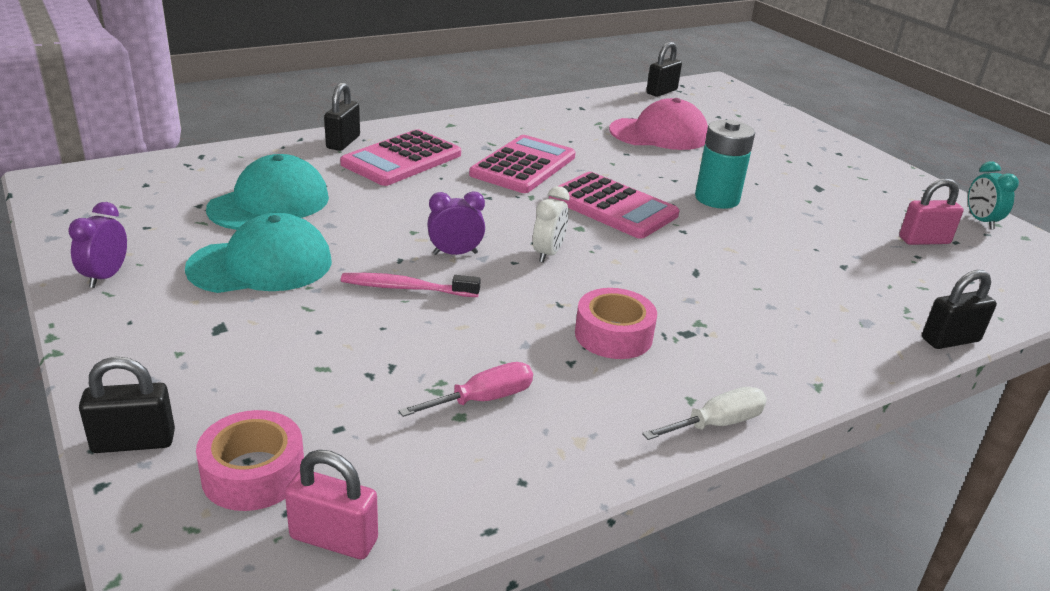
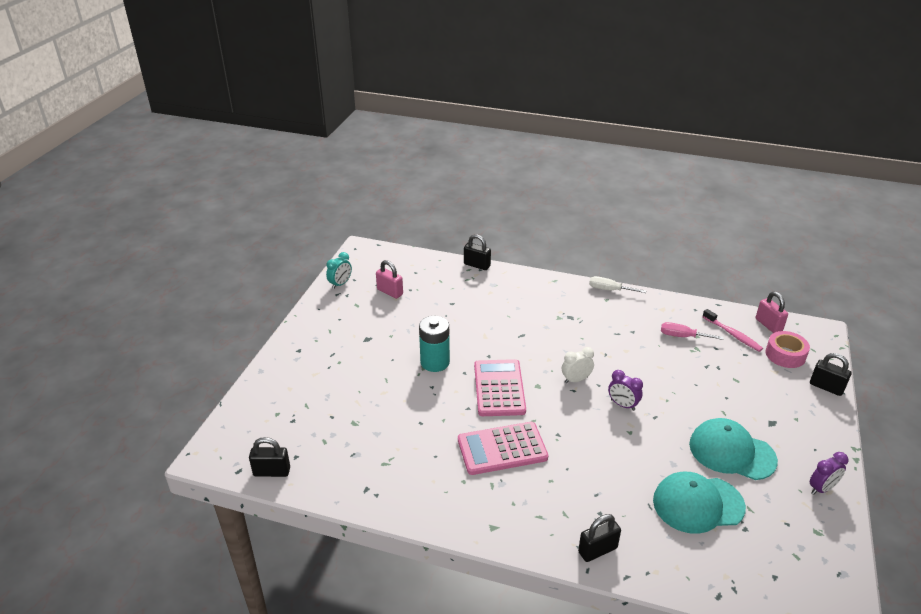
camera: 130 degrees left, 5 degrees up
pink calculator [340,129,461,186] -> none
pink toothbrush [341,273,481,297] -> pink toothbrush moved to [702,309,763,352]
pink tape [575,288,657,359] -> none
pink cap [609,98,708,150] -> none

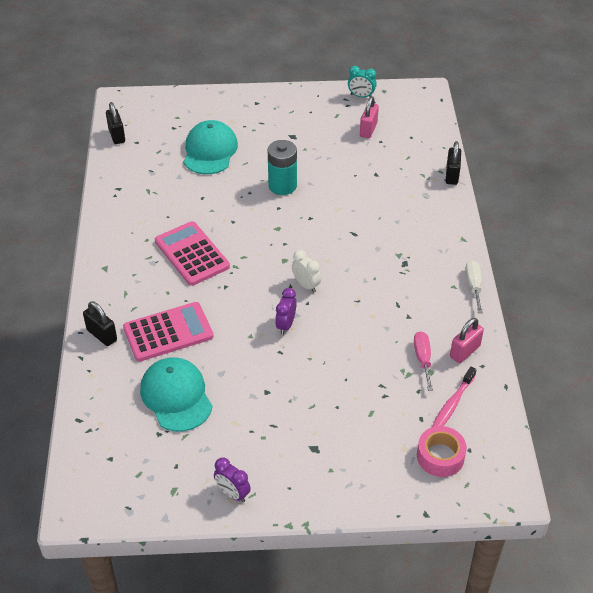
camera: 70 degrees right, 10 degrees up
pink calculator [474,359,526,416] -> pink calculator moved to [123,302,214,362]
turquoise cap [689,418,778,480] -> turquoise cap moved to [184,120,238,174]
pink padlock [756,292,788,333] -> pink padlock moved to [450,318,484,363]
black padlock [810,353,851,396] -> none

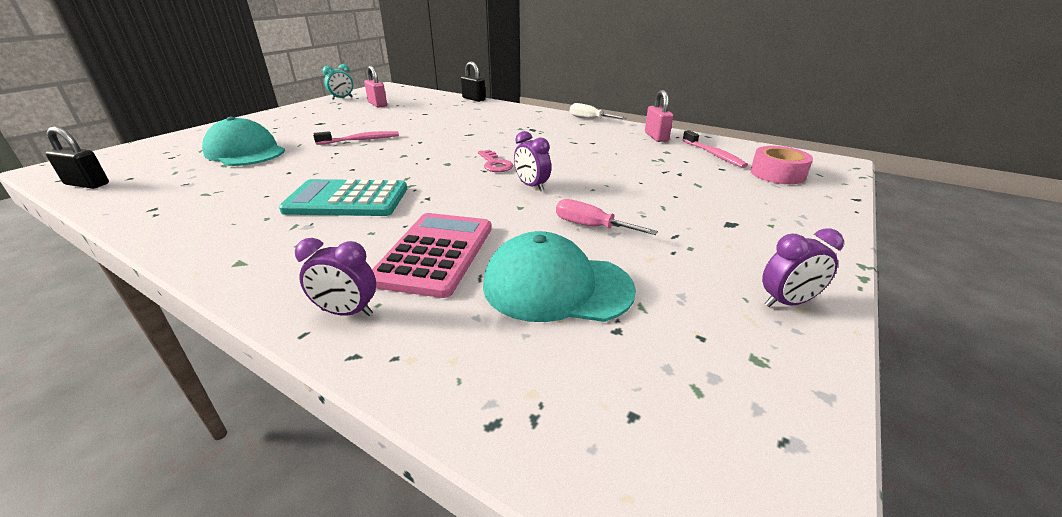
camera: 55 degrees left, 15 degrees down
black padlock [83,301,117,346] -> purple clock [295,238,376,316]
pink calculator [155,221,230,286] -> turquoise calculator [279,179,407,216]
turquoise battery [268,140,297,195] -> pink toothbrush [313,131,399,145]
white clock [292,250,321,292] -> pink key [478,150,513,172]
pink screwdriver [414,331,433,391] -> pink screwdriver moved to [556,199,658,235]

